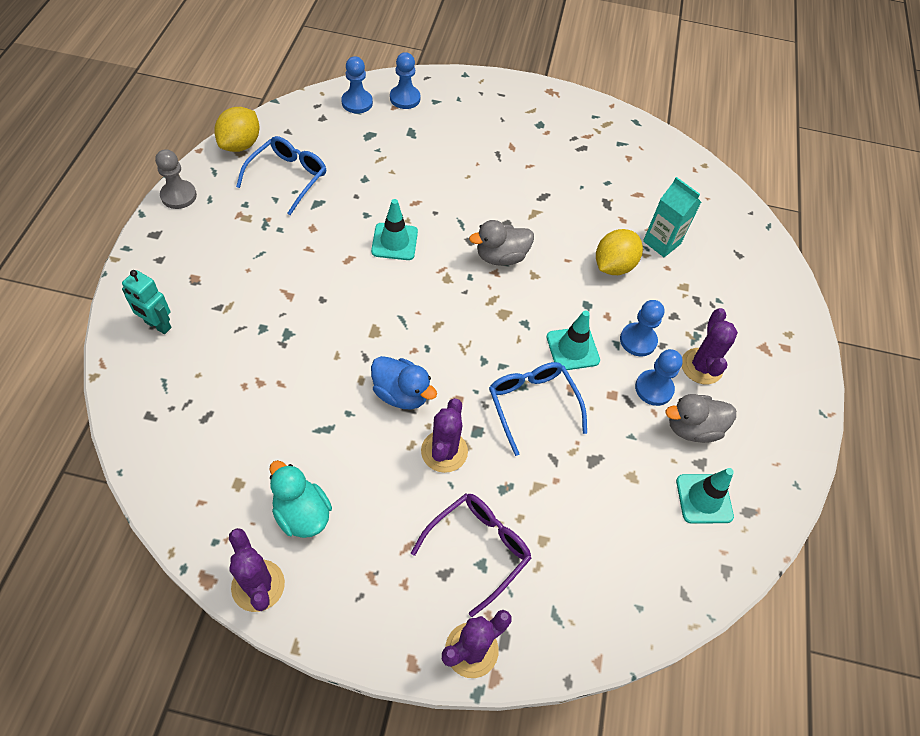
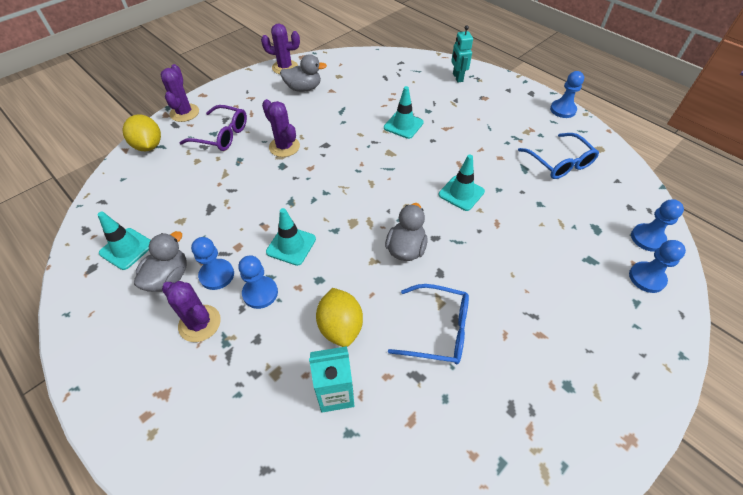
camera: 130 degrees right, 5 degrees down
turquoise robot [122,270,171,334] -> turquoise robot turned 75 degrees counterclockwise [451,25,473,82]
grey pawn [155,149,197,209] -> blue pawn [550,71,584,118]
yellow lemon [214,107,260,152] -> yellow lemon moved to [122,114,161,151]
turquoise duck [269,460,332,538] -> grey duck [280,54,327,92]
blue duck [371,356,437,409] -> none
purple glasses [411,493,532,617] -> purple glasses turned 60 degrees counterclockwise [179,105,247,151]
blue glasses [489,362,587,456] -> blue glasses moved to [388,284,469,365]
none -> turquoise traffic cone [384,86,423,139]

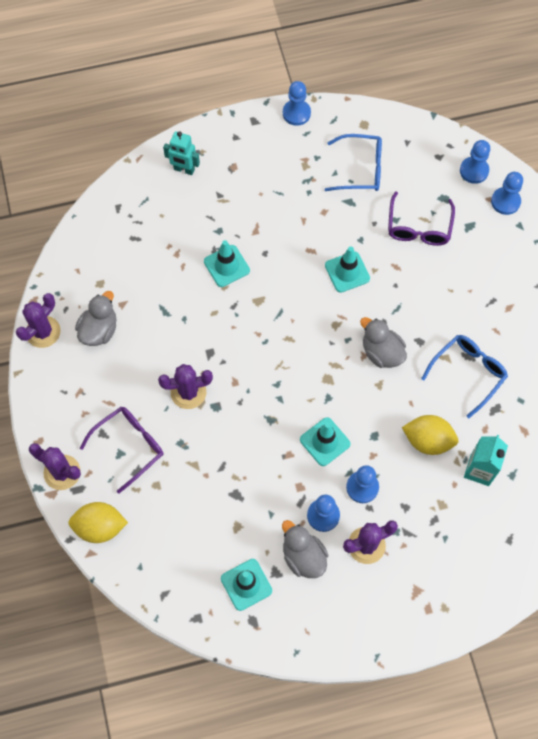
camera: 60 degrees left, 15 degrees up
none -> purple glasses [388,192,455,246]

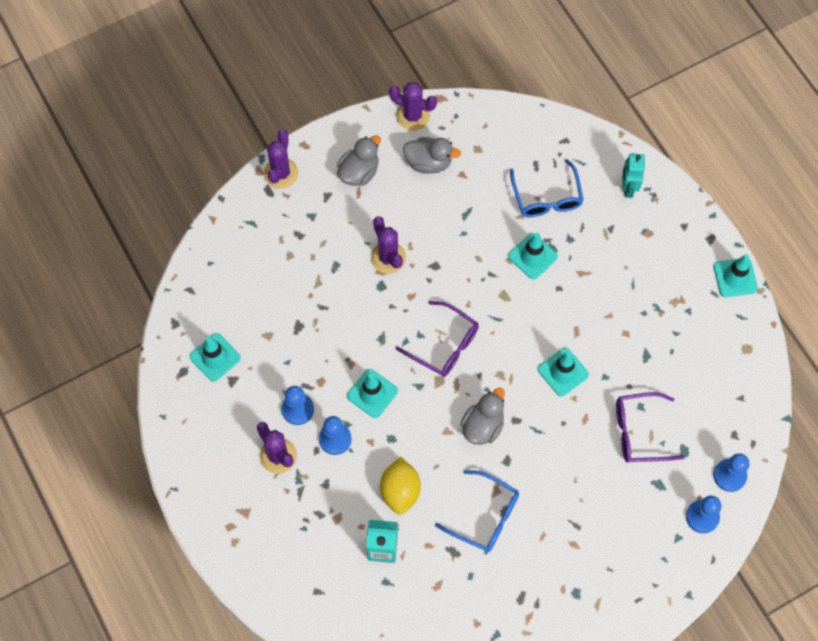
camera: 75 degrees right, 0 degrees up
yellow lemon [68,502,128,543] -> none
purple glasses [80,407,164,494] -> purple glasses moved to [396,301,479,377]
grey duck [282,520,328,578] -> grey duck moved to [337,135,381,186]
blue pawn [283,81,311,126] -> turquoise traffic cone [714,254,758,297]
blue glasses [325,134,382,191] -> blue glasses moved to [510,159,584,217]

